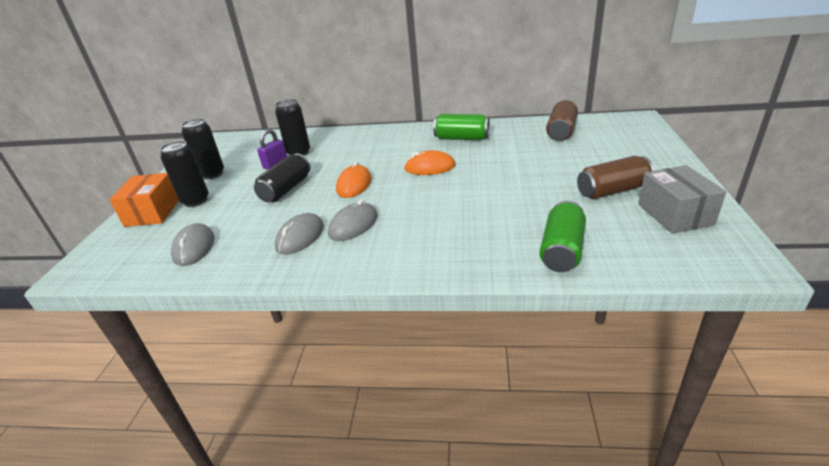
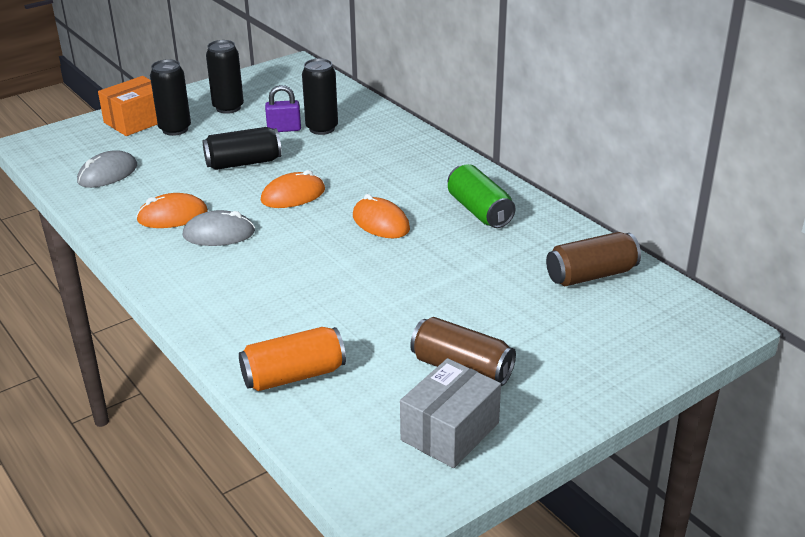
camera: 45 degrees right, 0 degrees up
grey mouse [275,213,324,255] -> orange mouse [136,193,208,228]
green can [539,201,586,272] -> orange can [239,327,346,391]

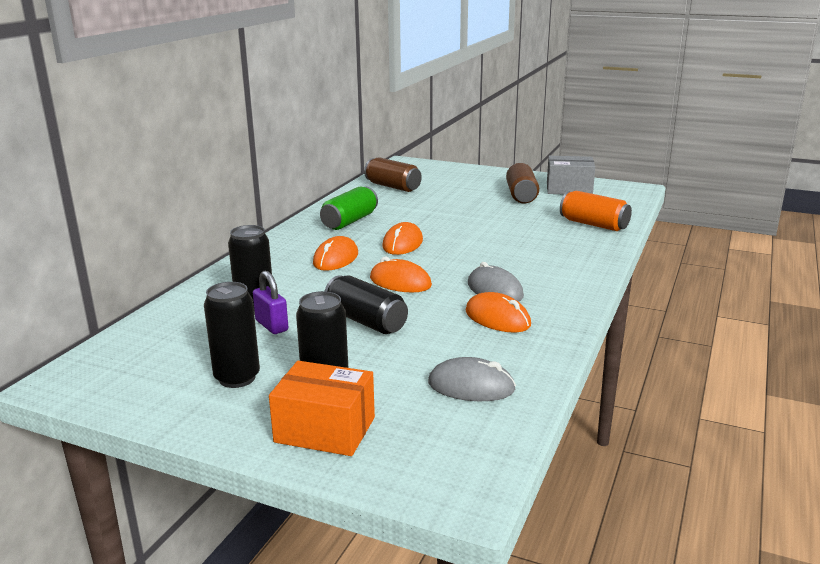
camera: 120 degrees left, 10 degrees down
none -> orange mouse [313,236,358,271]

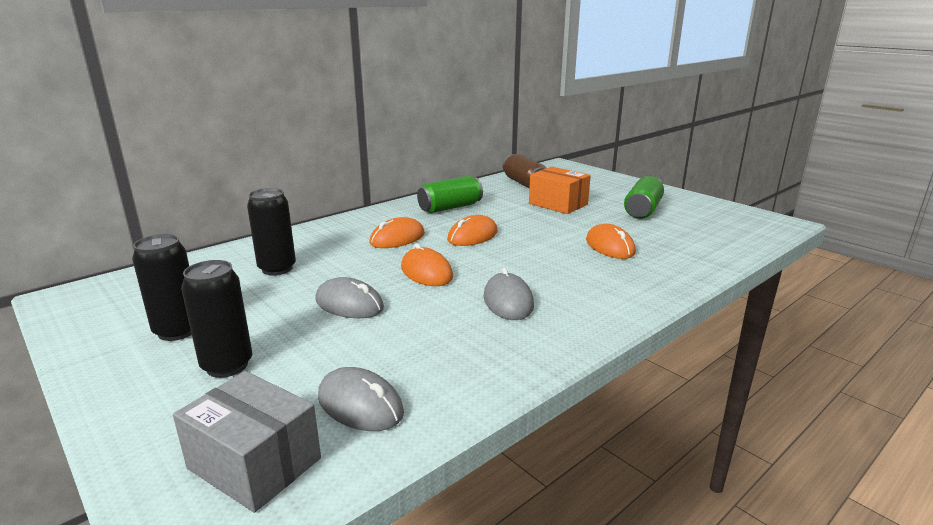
camera: 25 degrees right, 0 degrees up
purple padlock [253,271,288,334] -> none
orange box [269,361,375,456] -> orange box moved to [529,167,591,214]
black can [325,275,408,334] -> grey mouse [315,277,384,318]
orange mouse [466,292,531,333] -> orange mouse moved to [586,224,636,259]
brown can [506,163,539,203] -> green can [624,176,664,219]
grey box [547,156,595,194] -> grey box moved to [173,371,321,513]
orange can [560,191,632,231] -> none

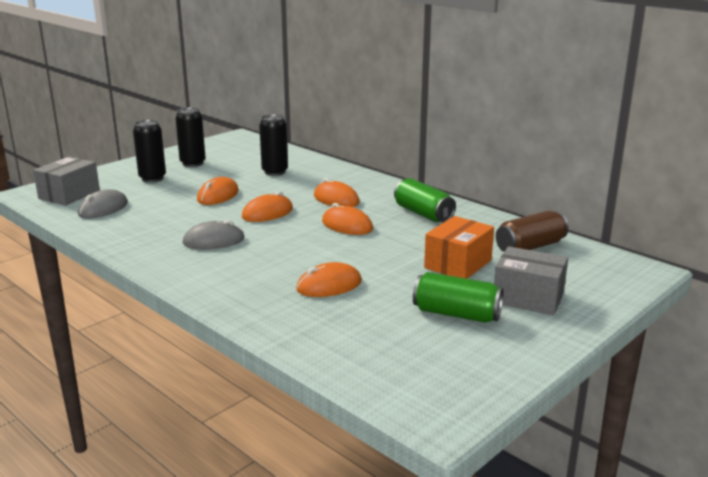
camera: 85 degrees right, 0 degrees up
grey mouse [315,277,384,318] -> orange mouse [197,177,239,205]
none -> grey box [494,246,568,315]

